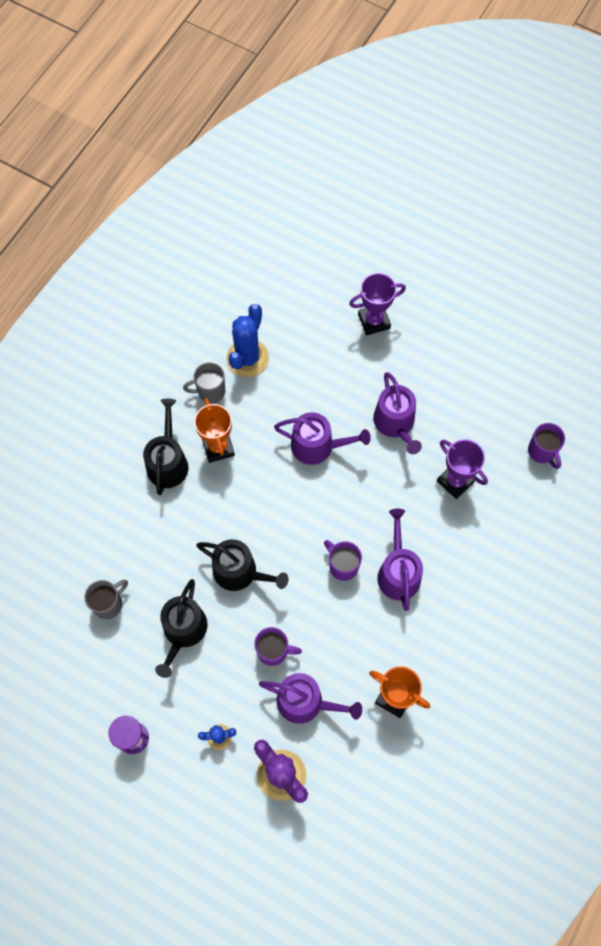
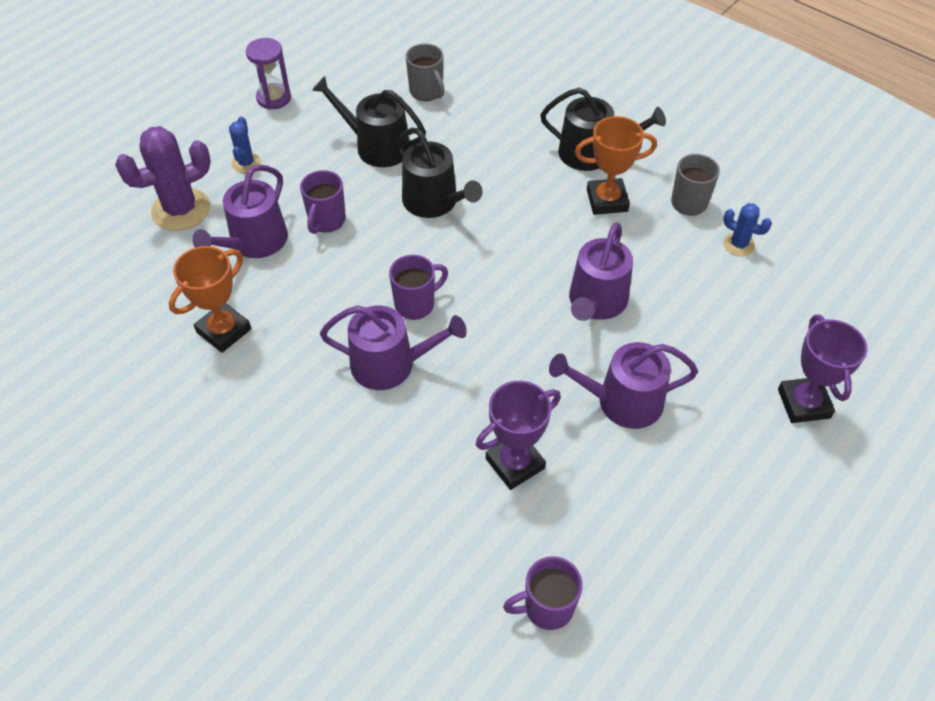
camera: 100 degrees right, 15 degrees down
black watering can [196,539,288,591] -> black watering can turned 75 degrees counterclockwise [397,128,483,218]
blue cactus [227,304,269,377] -> blue cactus [723,203,772,256], size x0.52

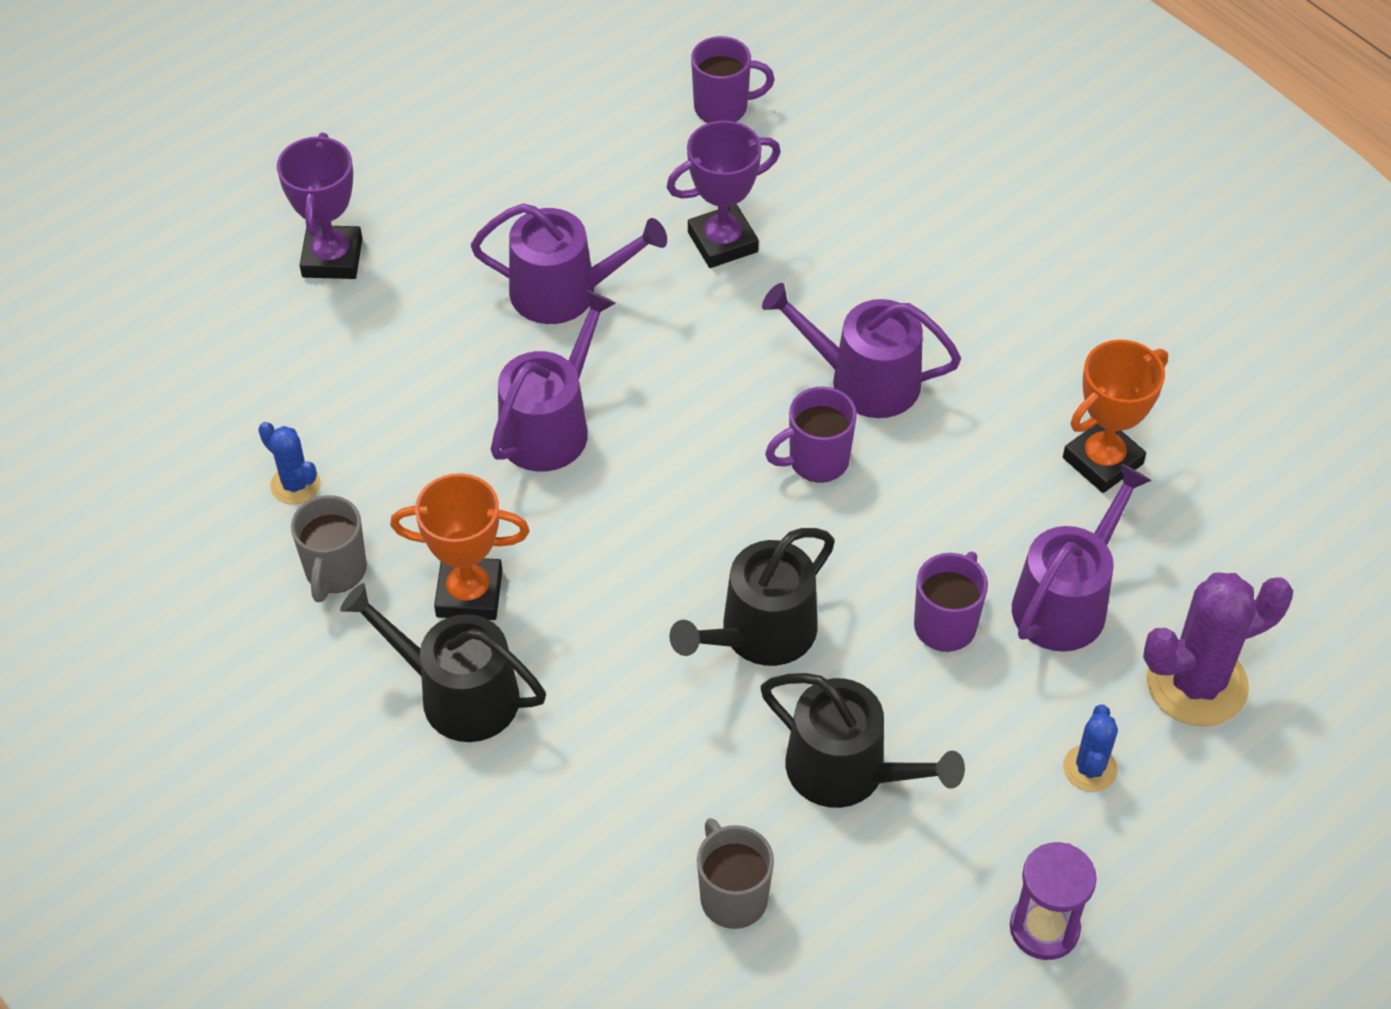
camera: 170 degrees left, 0 degrees up
black watering can [397,128,483,218] -> black watering can turned 105 degrees counterclockwise [669,528,835,666]

